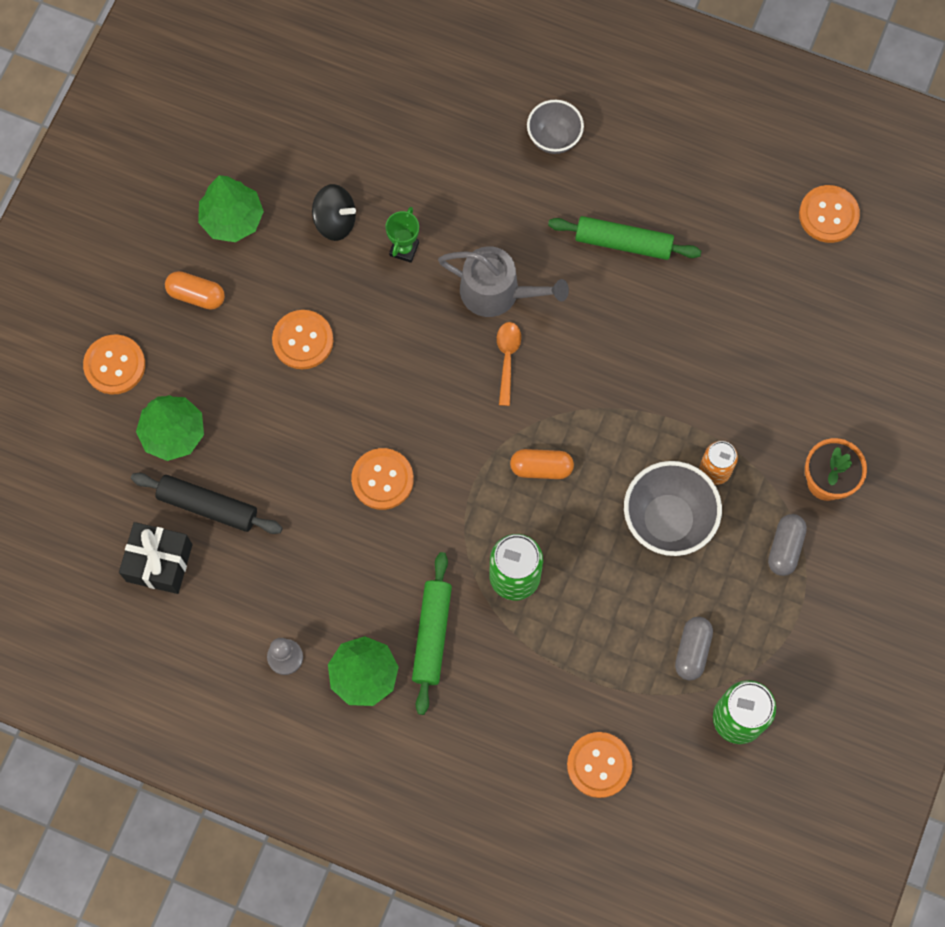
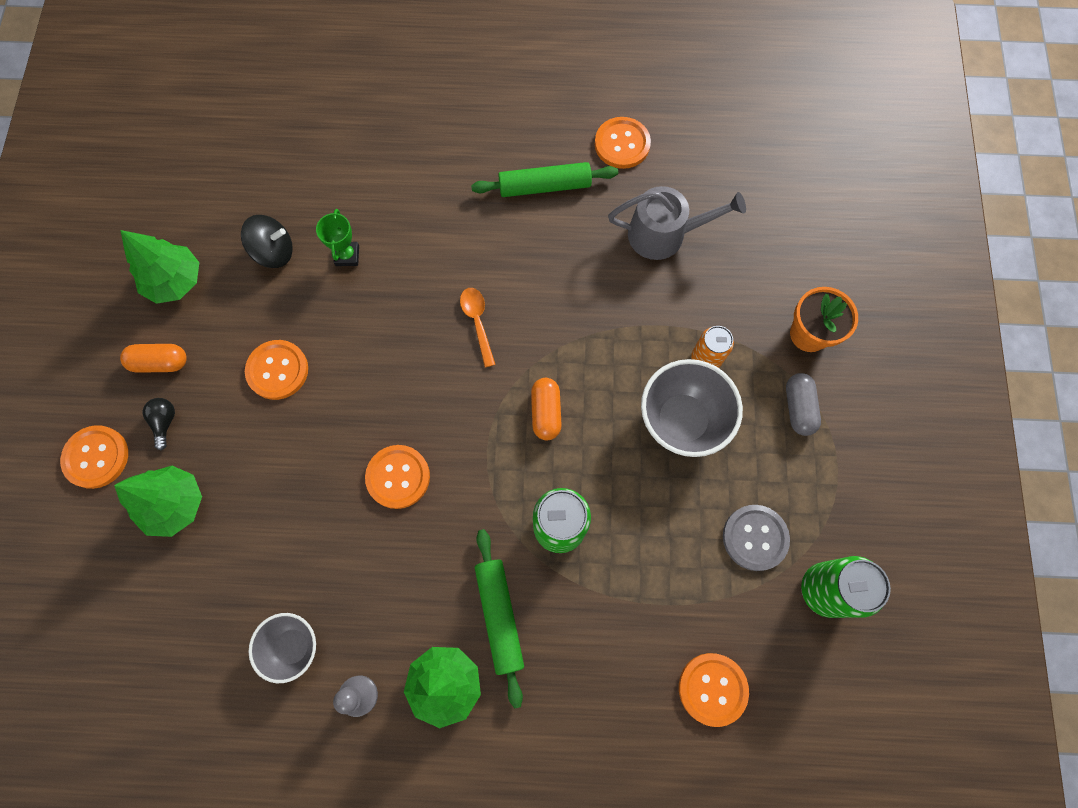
camera: 20 degrees left, 0 degrees up
black gift [119,522,193,594] -> none
black rolling pin [131,473,283,534] -> none
grey watering can [438,246,569,317] -> grey watering can moved to [608,186,746,260]
orange capsule [510,449,574,479] -> orange capsule turned 75 degrees counterclockwise [531,378,562,440]
grey bowl [527,100,584,154] -> grey bowl moved to [249,613,316,683]
grey capsule [675,617,713,680] -> grey button [723,505,790,571]
orange button [799,185,860,243] -> orange button moved to [595,117,651,169]
none -> black light bulb [143,398,175,450]

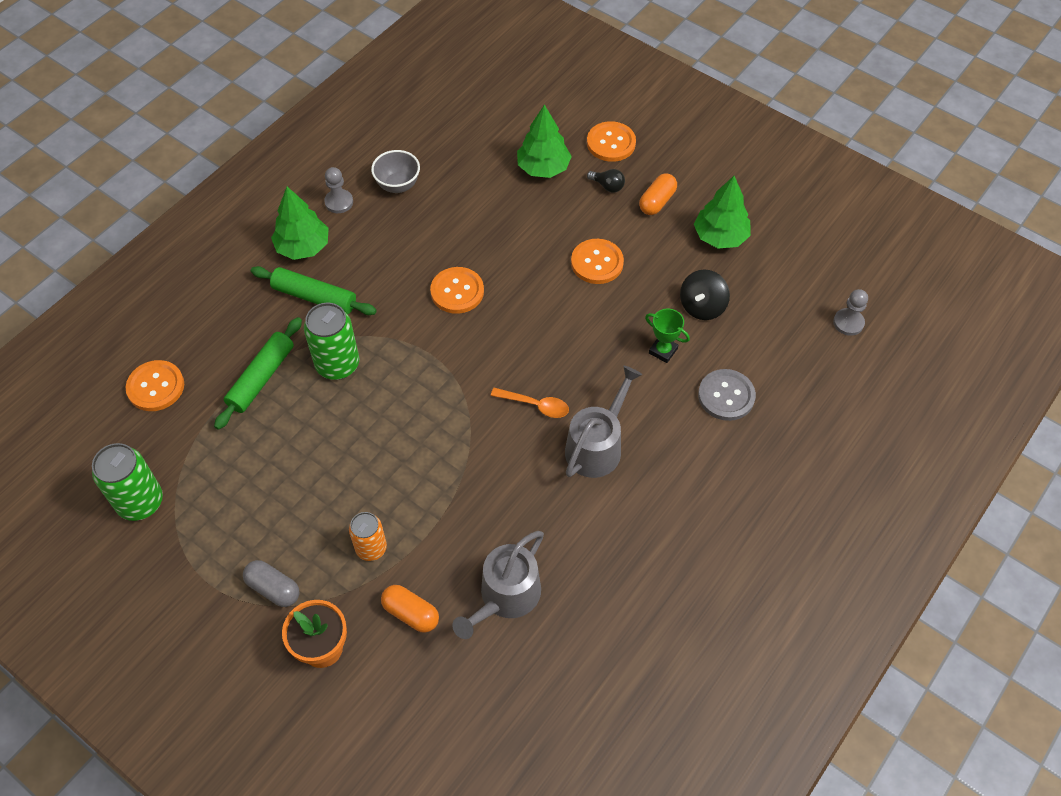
camera: 125 degrees right, 15 degrees down
green rolling pin [471,162,618,197] -> green rolling pin moved to [214,317,302,430]
orange capsule [531,378,562,440] -> orange capsule moved to [381,585,439,633]
orange button [595,117,651,169] -> none
grey bowl [641,359,743,457] -> none
grey button [723,505,790,571] -> grey button moved to [698,369,756,421]
none -> grey watering can [565,366,642,478]
none -> grey pawn [833,289,868,336]

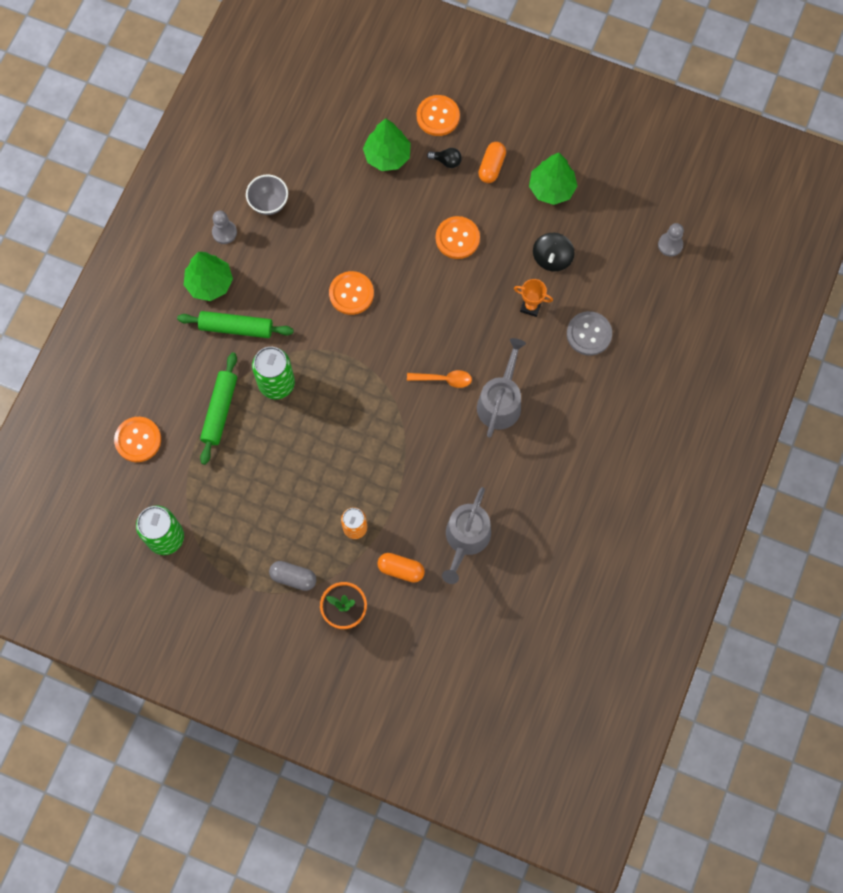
camera: 15 degrees left, 15 degrees up
green trophy [645,309,690,363] -> orange trophy [514,279,553,317]

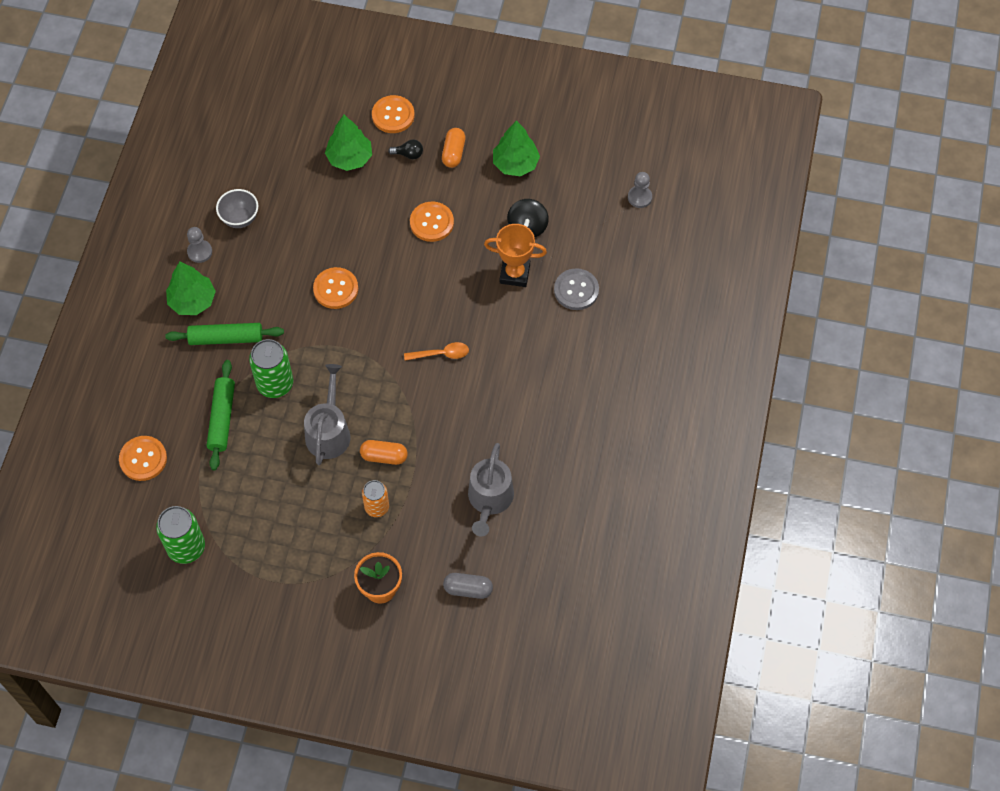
camera: 10 degrees left, 10 degrees down
grey capsule [269,561,316,591] -> grey capsule moved to [443,573,493,599]
orange capsule [377,553,425,583] -> orange capsule moved to [360,440,408,465]
grey watering can [477,338,526,438] -> grey watering can moved to [304,364,351,465]
orange trophy [514,279,553,317] -> orange trophy [484,224,547,287], size x1.54

